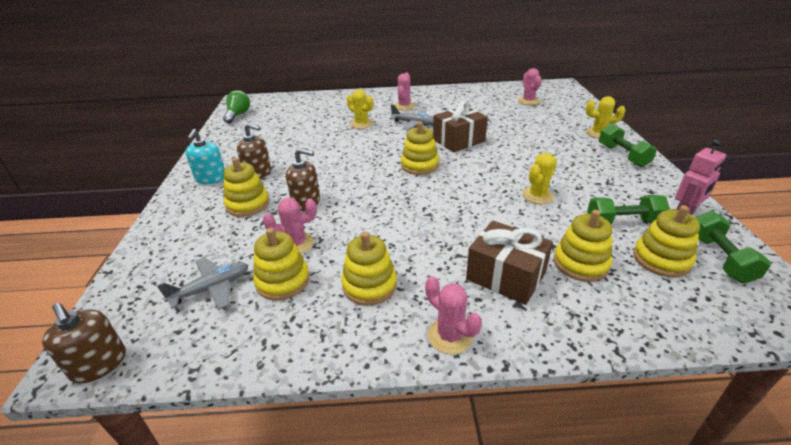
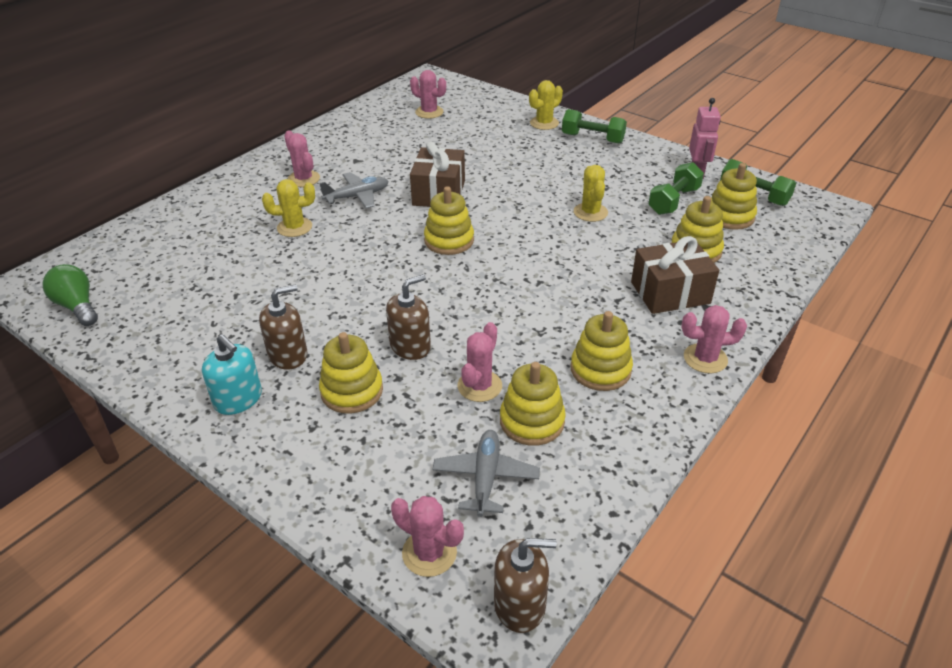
camera: 50 degrees left, 5 degrees up
none -> pink cactus [391,496,464,577]

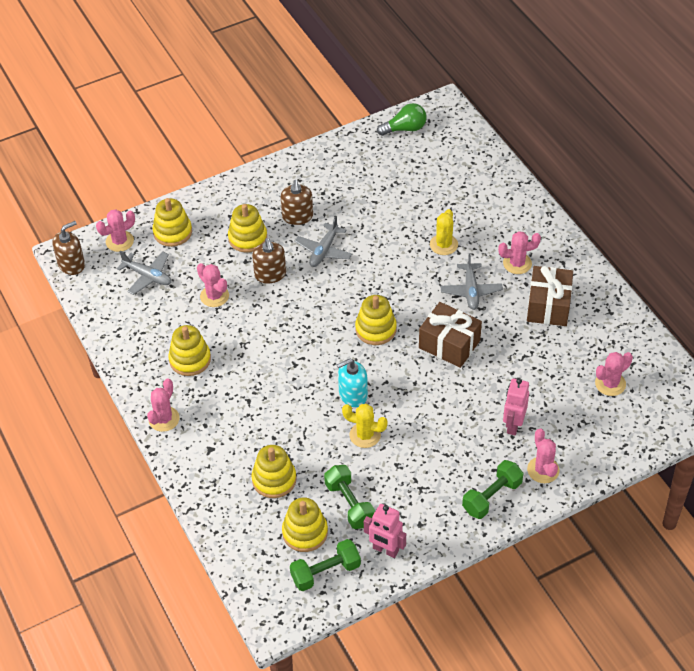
camera: 115 degrees right, 10 degrees up
turquoise soap dispenser [202,334,262,415] -> turquoise soap dispenser moved to [337,359,368,407]
brown soap dispenser [494,538,557,633] -> brown soap dispenser turned 150 degrees counterclockwise [52,221,85,275]
yellow stacking toy [500,362,566,446] -> yellow stacking toy moved to [152,198,192,247]
yellow cactus [529,80,563,130] -> pink cactus [527,429,560,483]
brown gift [631,236,719,314] -> brown gift moved to [527,266,573,326]
none -> grey plane [295,216,352,267]
none -> pink robot [503,378,529,435]

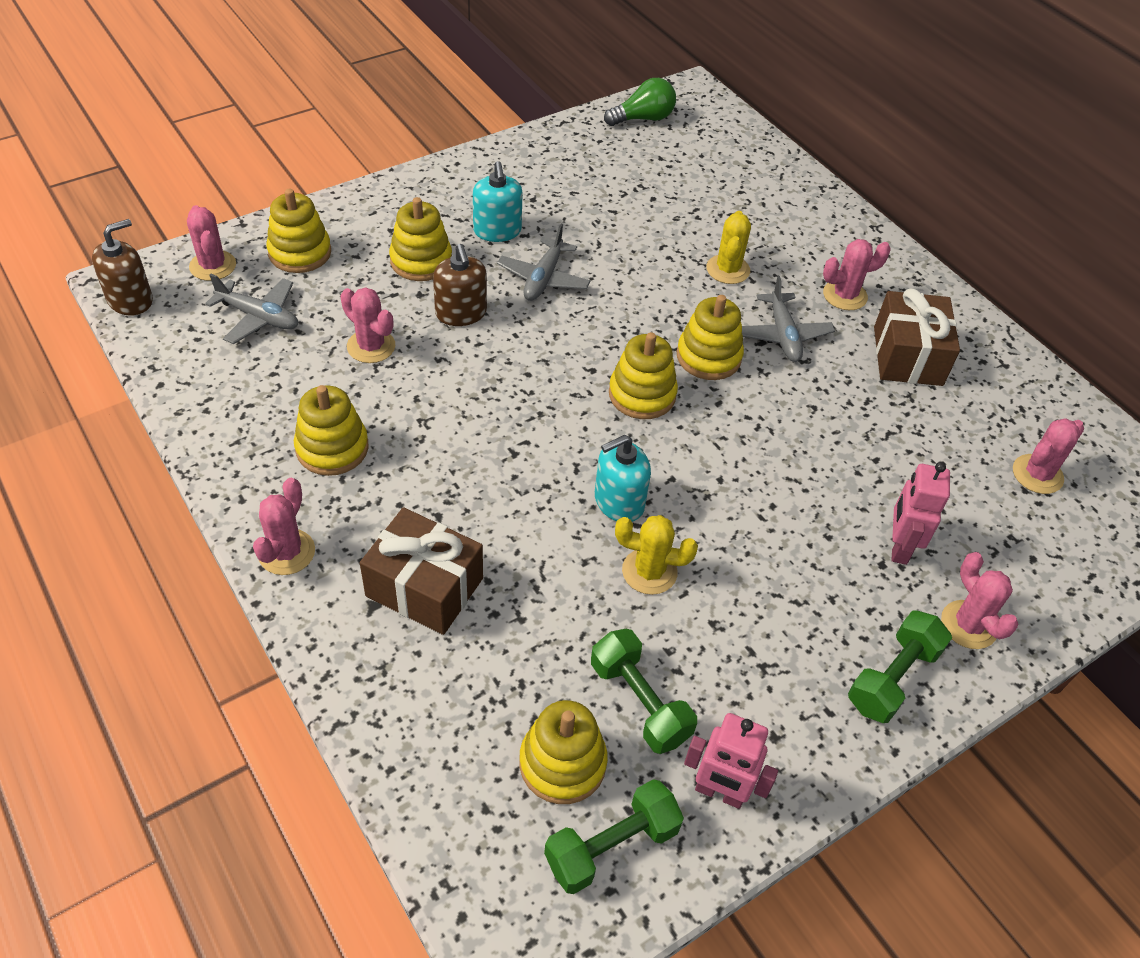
camera: 10 degrees left, 0 degrees up
pink cactus [96,209,135,252] -> pink cactus turned 75 degrees counterclockwise [187,205,236,281]
yellow stacking toy [252,445,296,498] -> yellow stacking toy moved to [677,295,744,380]
brown soap dispenser [281,180,313,225] -> turquoise soap dispenser [473,161,522,242]
brown gift [419,302,482,368] -> brown gift moved to [360,507,483,635]

